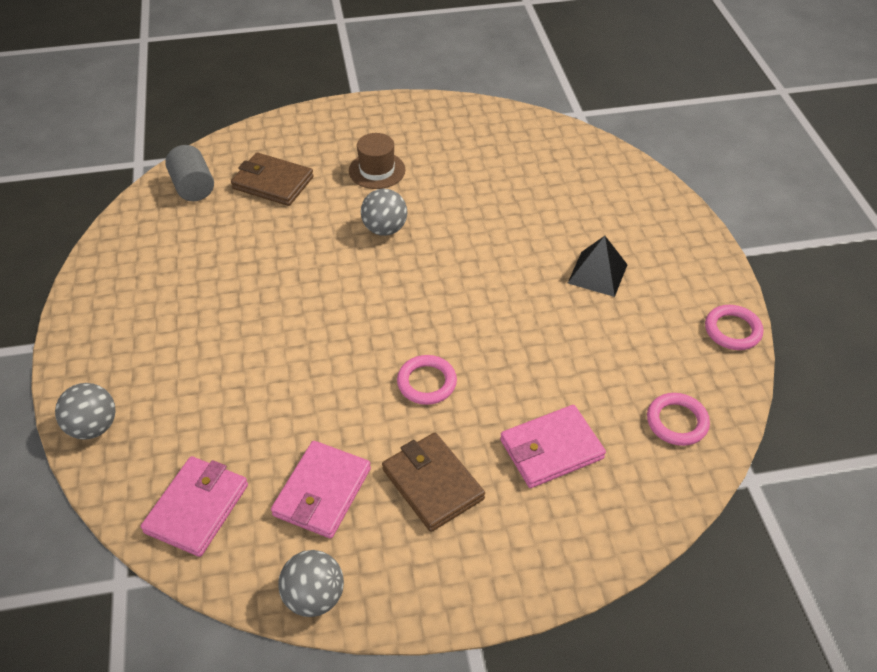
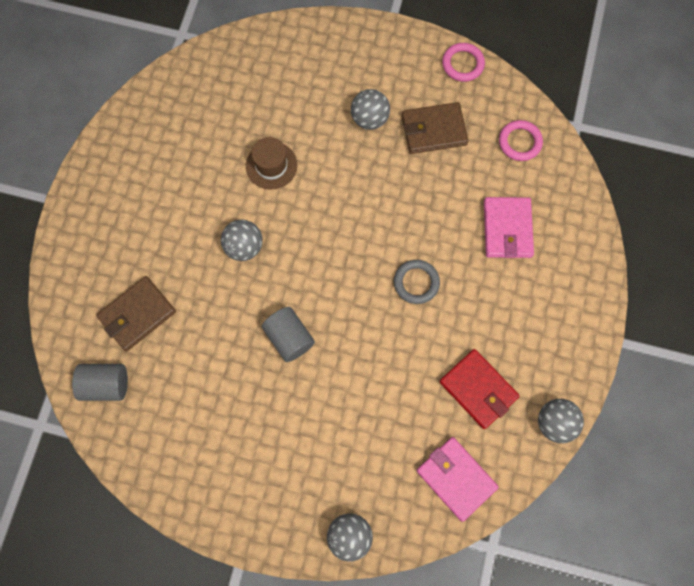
camera: 65 degrees left, 25 degrees up
pink wallet [271,441,371,539] -> red wallet [439,349,520,429]
brown hat [349,133,406,189] -> brown hat moved to [246,137,297,190]
brown wallet [382,433,485,532] -> brown wallet moved to [402,102,469,154]
pink ring [397,355,457,405] -> grey ring [394,260,440,304]
black pyramid [568,236,628,297] -> grey ball [351,89,390,130]
none -> grey cylinder [261,307,315,362]

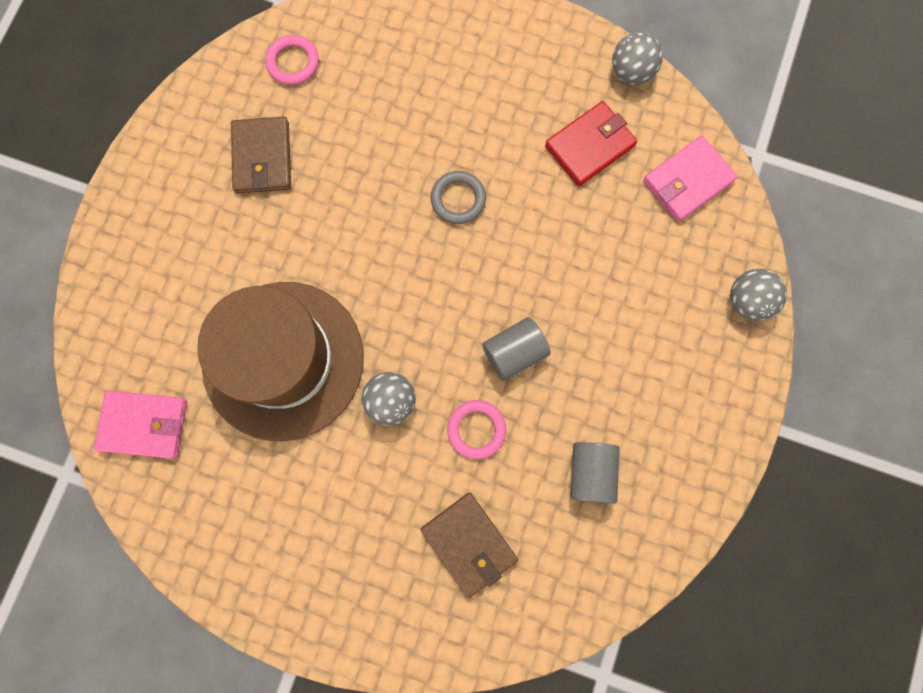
camera: 85 degrees left, 5 degrees up
grey cylinder [72,364,128,401] -> grey cylinder moved to [570,442,620,503]
brown hat [246,137,297,190] -> brown hat [197,282,364,441], size x2.39
grey ball [351,89,390,130] -> none
pink ring [442,43,485,82] -> pink ring moved to [447,400,506,459]
pink wallet [484,197,534,258] -> pink wallet moved to [94,391,187,459]

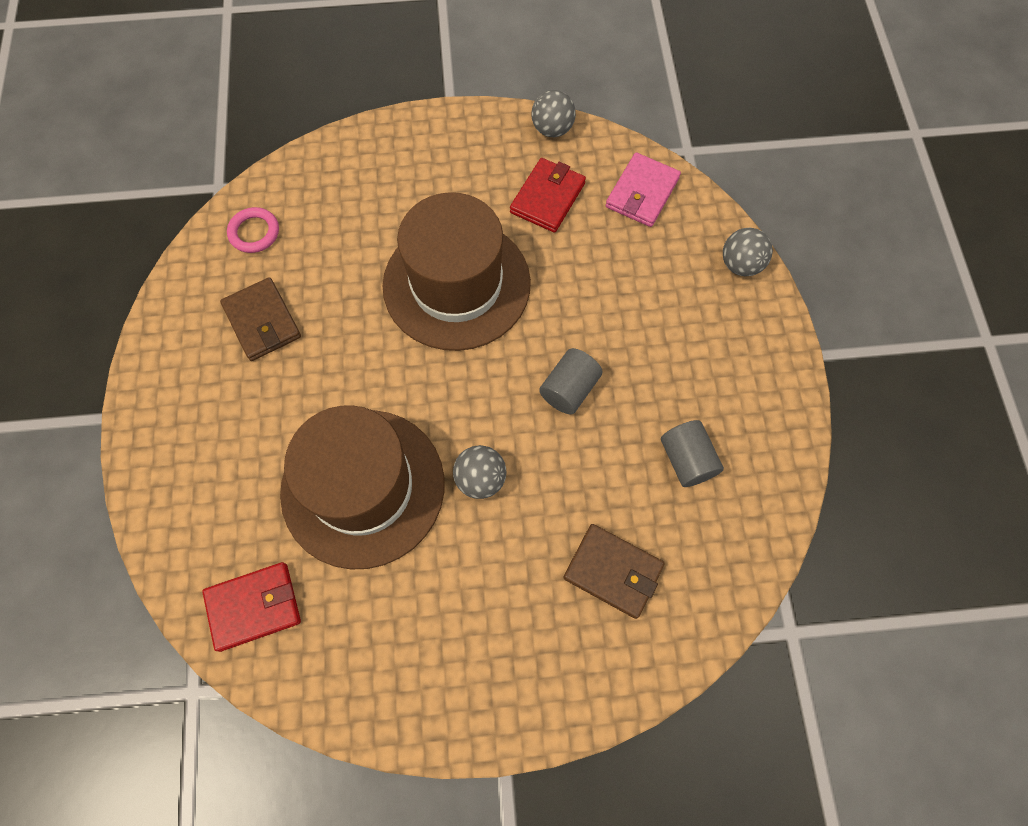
camera: 25 degrees left, 10 degrees down
pink wallet [94,391,187,459] -> red wallet [202,562,301,652]
grey ring [431,171,486,224] -> brown hat [383,192,531,351]
pink ring [447,400,506,459] -> none

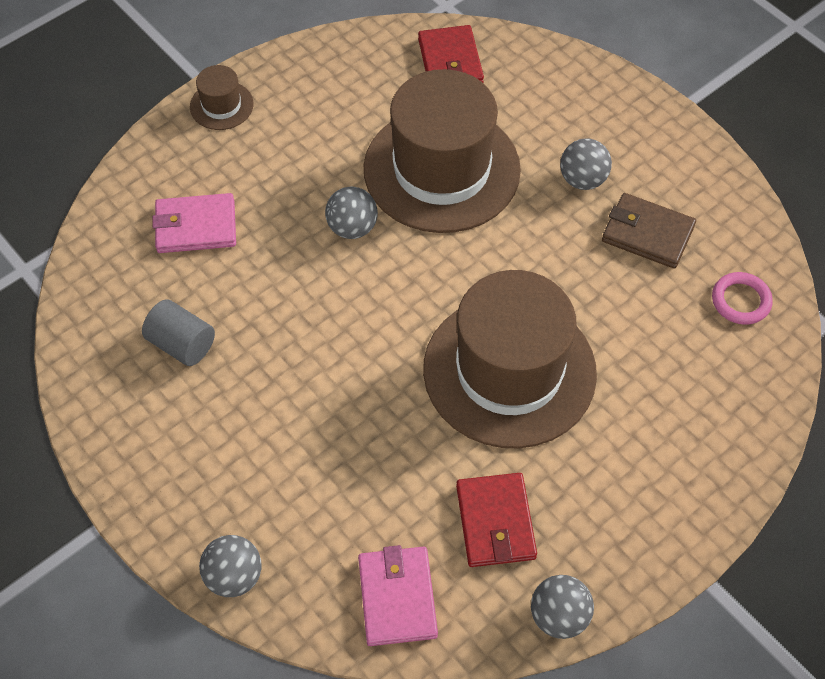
camera: 145 degrees right, 10 degrees down
red wallet [202,562,301,652] -> red wallet turned 45 degrees counterclockwise [418,25,484,82]
grey cylinder [539,348,602,415] -> none
brown wallet [563,524,665,619] -> pink wallet [152,193,236,253]
none -> brown hat [190,65,254,130]
none -> grey ball [560,138,612,190]

